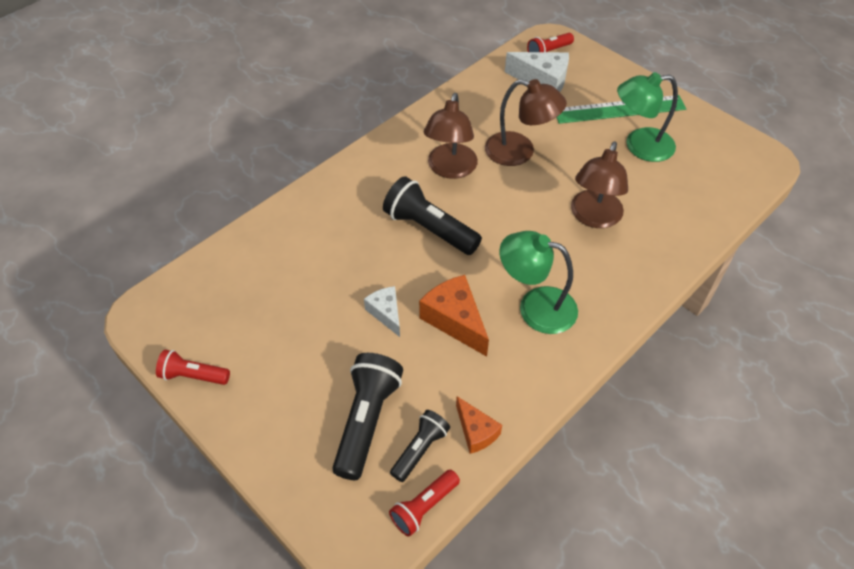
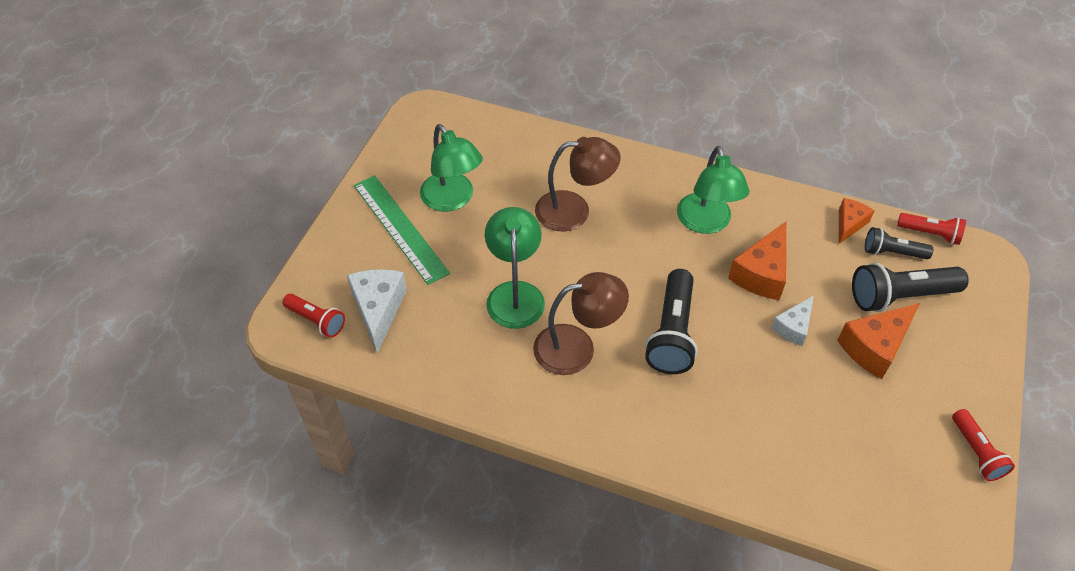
camera: 115 degrees left, 0 degrees up
brown lamp [485,79,567,166] -> green lamp [485,207,545,329]
none -> orange cheese [837,303,920,379]

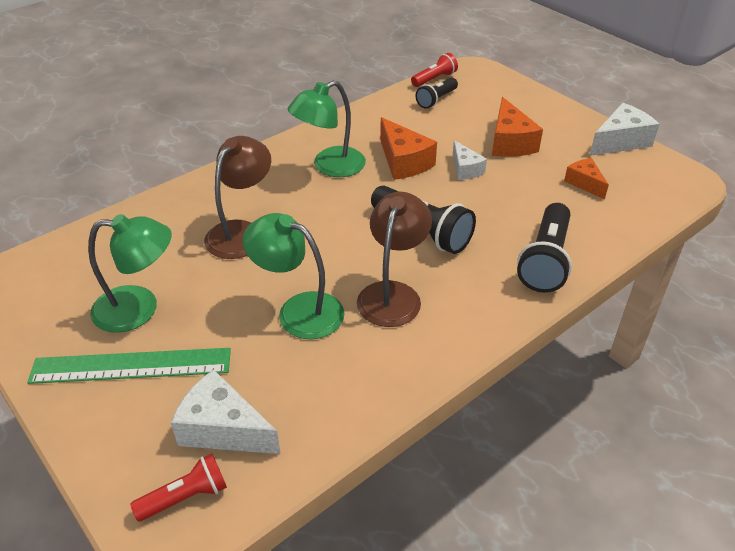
camera: 60 degrees left, 10 degrees down
green lamp [677,146,749,234] -> green lamp turned 120 degrees clockwise [288,80,366,177]
orange cheese [839,198,874,244] -> orange cheese moved to [564,158,609,199]
black flashlight [852,262,969,312] -> black flashlight moved to [517,203,572,293]
red flashlight [952,409,1015,481] -> white cheese [590,103,659,156]

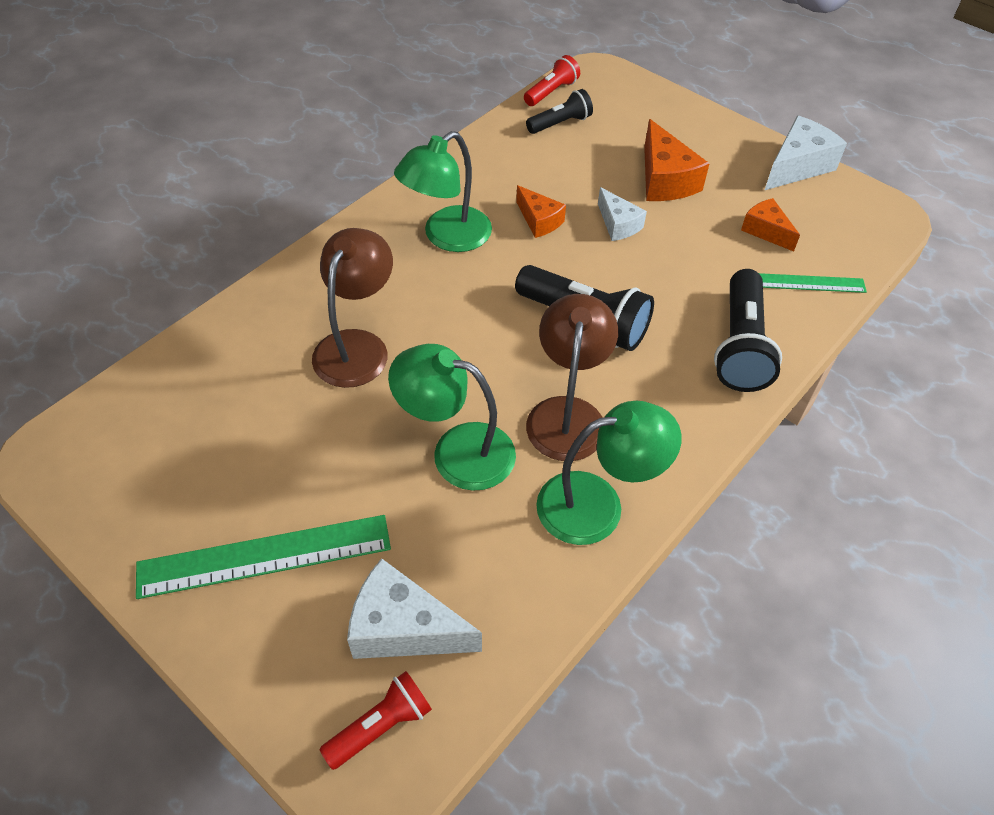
camera: 10 degrees left, 10 degrees up
green lamp [88,214,172,333] -> green lamp moved to [536,401,682,545]
orange cheese [380,117,437,180] -> orange cheese [516,185,566,238], size x0.62
black flashlight [415,78,458,109] -> black flashlight turned 150 degrees counterclockwise [526,89,593,134]
none -> green ruler [759,273,867,293]

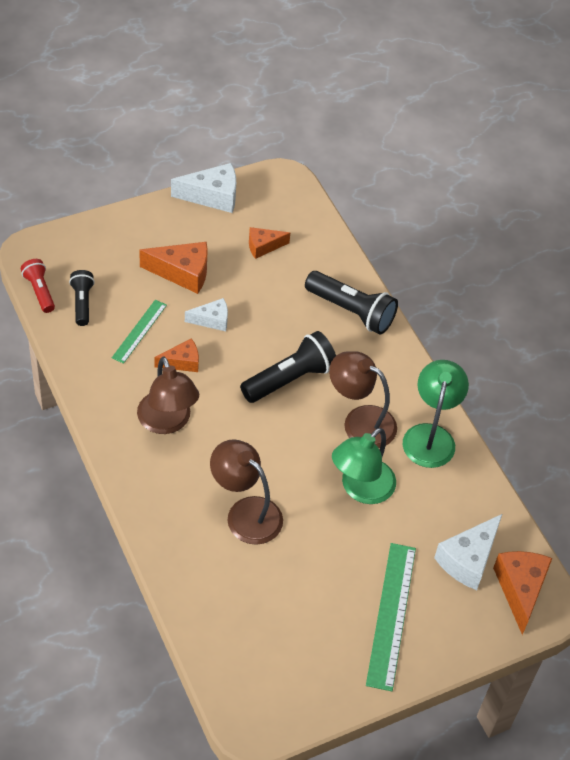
camera: 70 degrees left, 0 degrees up
red flashlight [320,671,432,770] -> orange cheese [493,551,552,635]
green lamp [394,131,492,252] -> brown lamp [137,357,199,434]
green ruler [759,273,867,293] -> green ruler moved to [112,300,167,364]
white cheese [765,116,847,190] -> white cheese turned 105 degrees clockwise [171,163,236,213]

